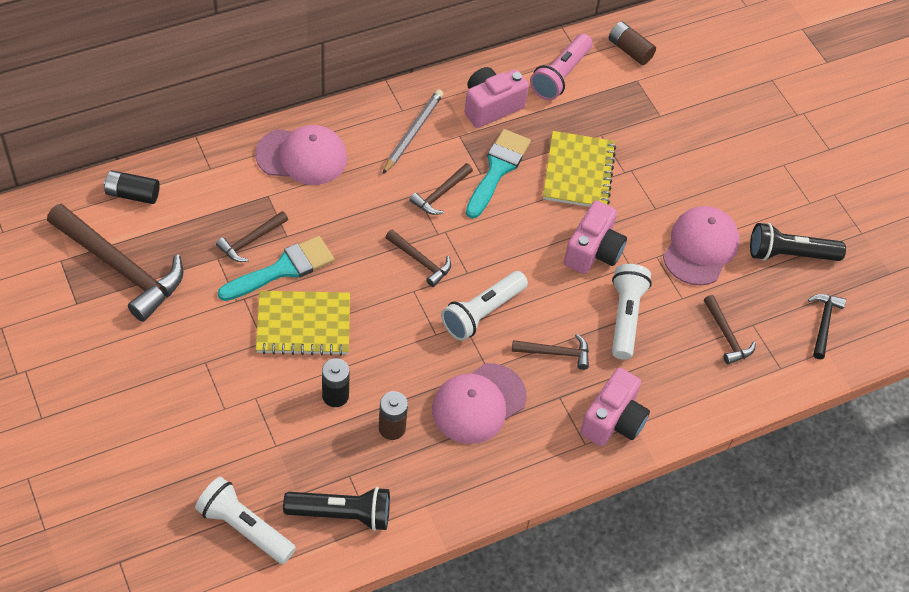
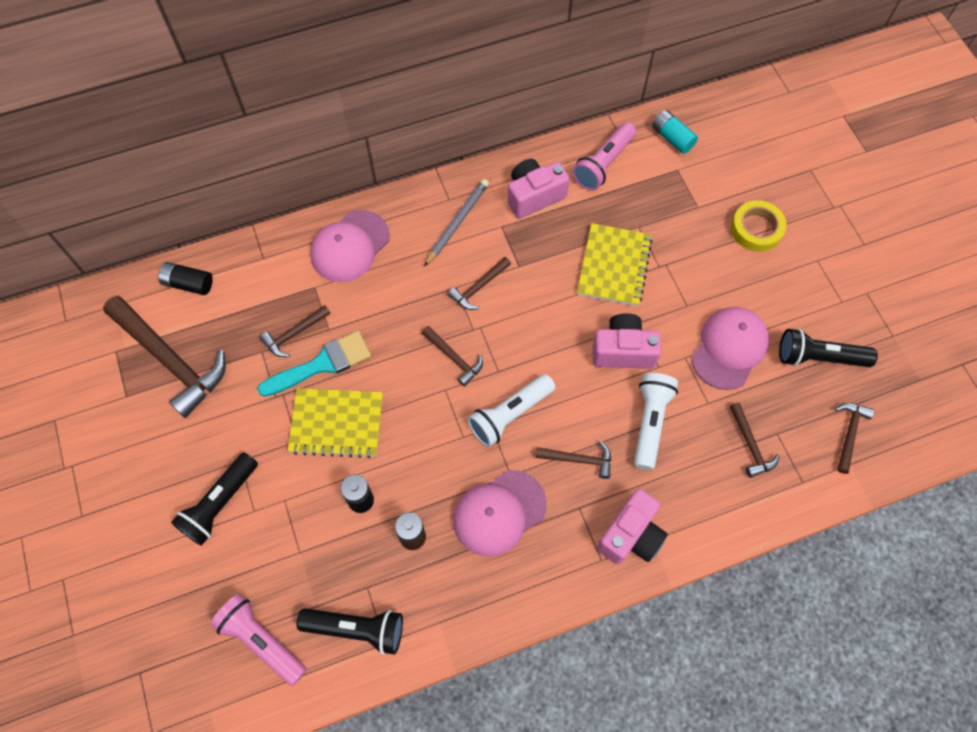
camera: 10 degrees right, 10 degrees up
white flashlight [195,477,296,564] -> pink flashlight [210,594,307,686]
pink cap [255,125,347,185] -> pink cap turned 120 degrees clockwise [310,210,390,282]
turquoise brush [466,129,531,219] -> none
pink camera [564,200,627,274] -> pink camera turned 120 degrees counterclockwise [593,313,661,369]
brown battery [609,22,656,65] -> turquoise battery [652,110,698,154]
black hammer [808,294,846,359] -> brown hammer [835,403,874,474]
none -> black flashlight [171,452,258,546]
none -> yellow tape [731,200,787,252]

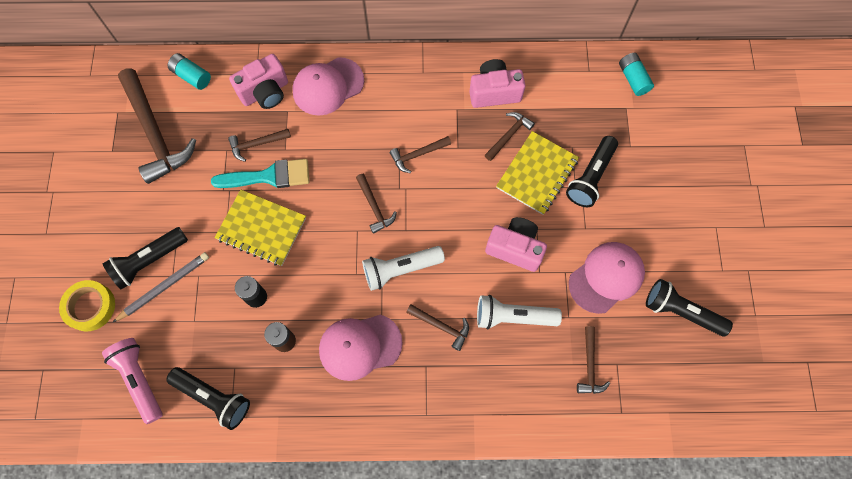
camera: 20 degrees right, 5 degrees up
black battery [158,262,213,295] -> turquoise battery [168,53,211,90]
grey pencil [424,179,489,267] -> grey pencil moved to [112,252,209,323]
pink flashlight [572,122,636,191] -> none
pink camera [597,489,668,565] -> pink camera moved to [229,54,288,109]
white flashlight [634,373,678,470] -> white flashlight turned 120 degrees counterclockwise [477,295,562,330]
yellow tape [731,200,787,252] -> yellow tape moved to [59,280,115,331]
brown hammer [835,403,874,474] -> brown hammer moved to [485,112,535,161]
none -> black flashlight [566,136,618,207]

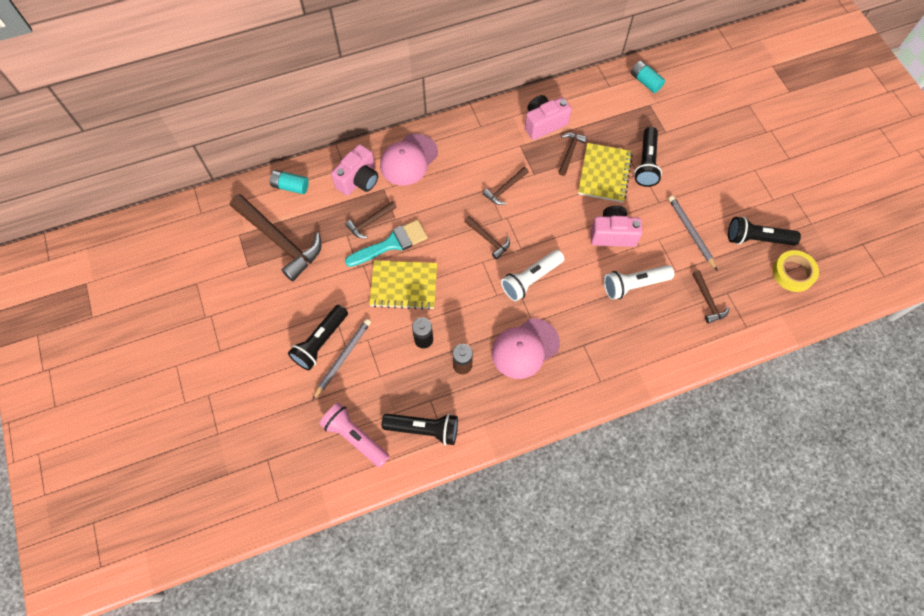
camera: 20 degrees left, 5 degrees down
yellow tape [59,280,115,331] -> yellow tape moved to [773,250,819,292]
brown hammer [406,304,469,351] -> none
pink cap [569,242,645,314] -> grey pencil [668,195,717,270]

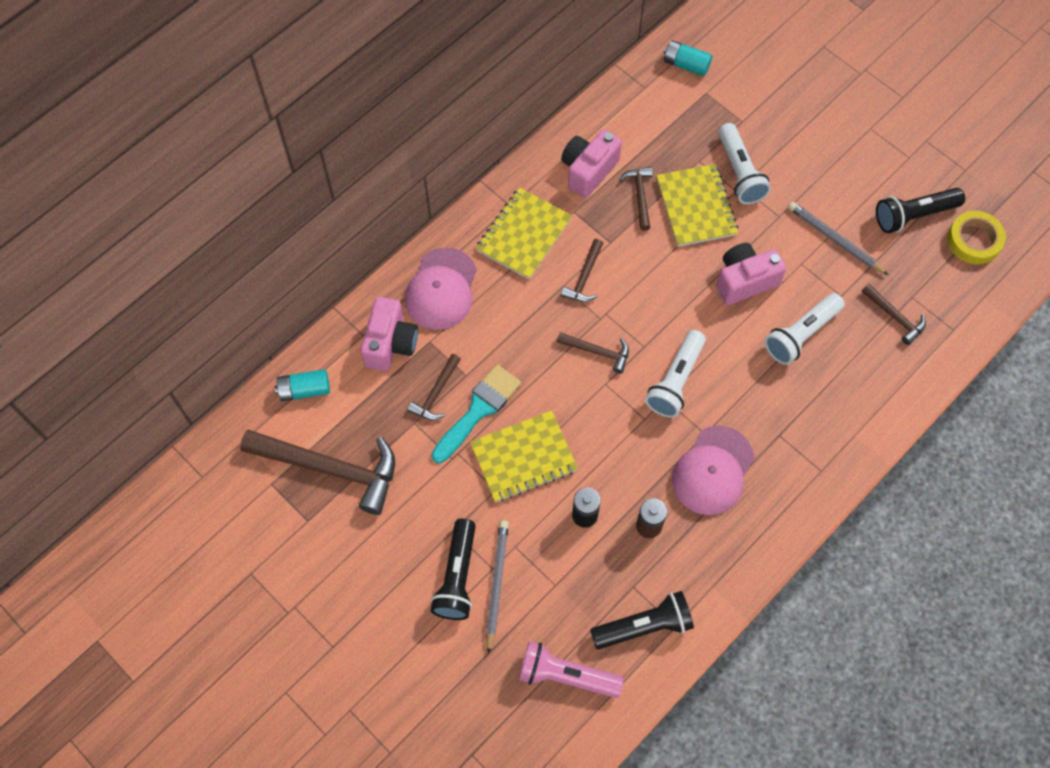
camera: 25 degrees left, 0 degrees up
black flashlight [634,127,662,187] -> white flashlight [718,123,771,204]
none -> yellow notebook [476,187,572,280]

